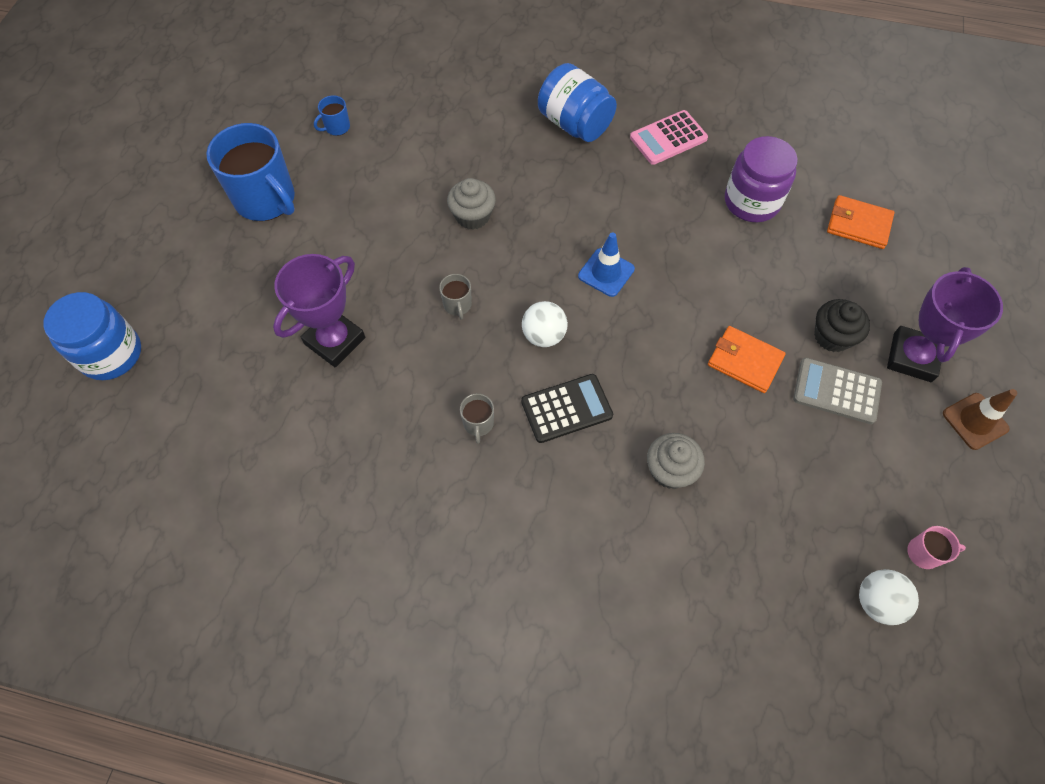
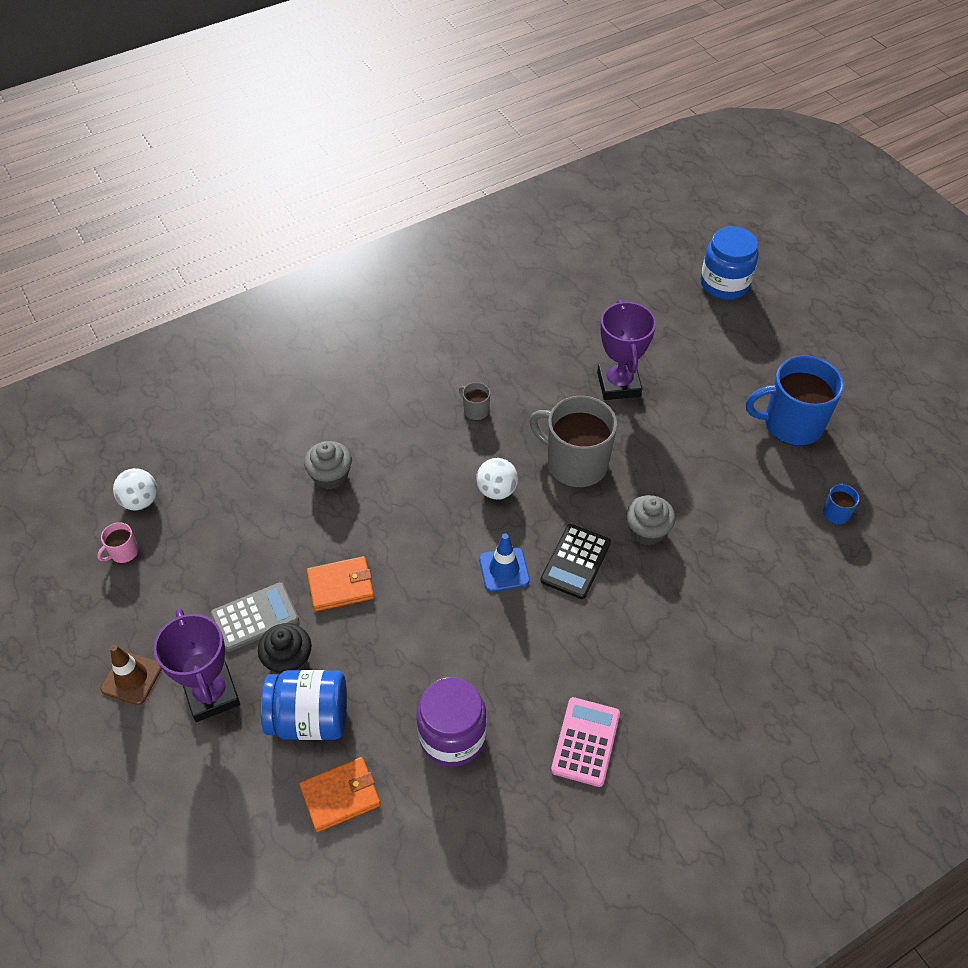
camera: 135 degrees right, 10 degrees down
grey mug [439,274,472,320] -> grey mug [529,396,617,488], size x2.32
black calculator [521,374,613,443] -> black calculator moved to [540,524,611,599]
blue jar [538,63,617,142] -> blue jar moved to [261,670,347,740]

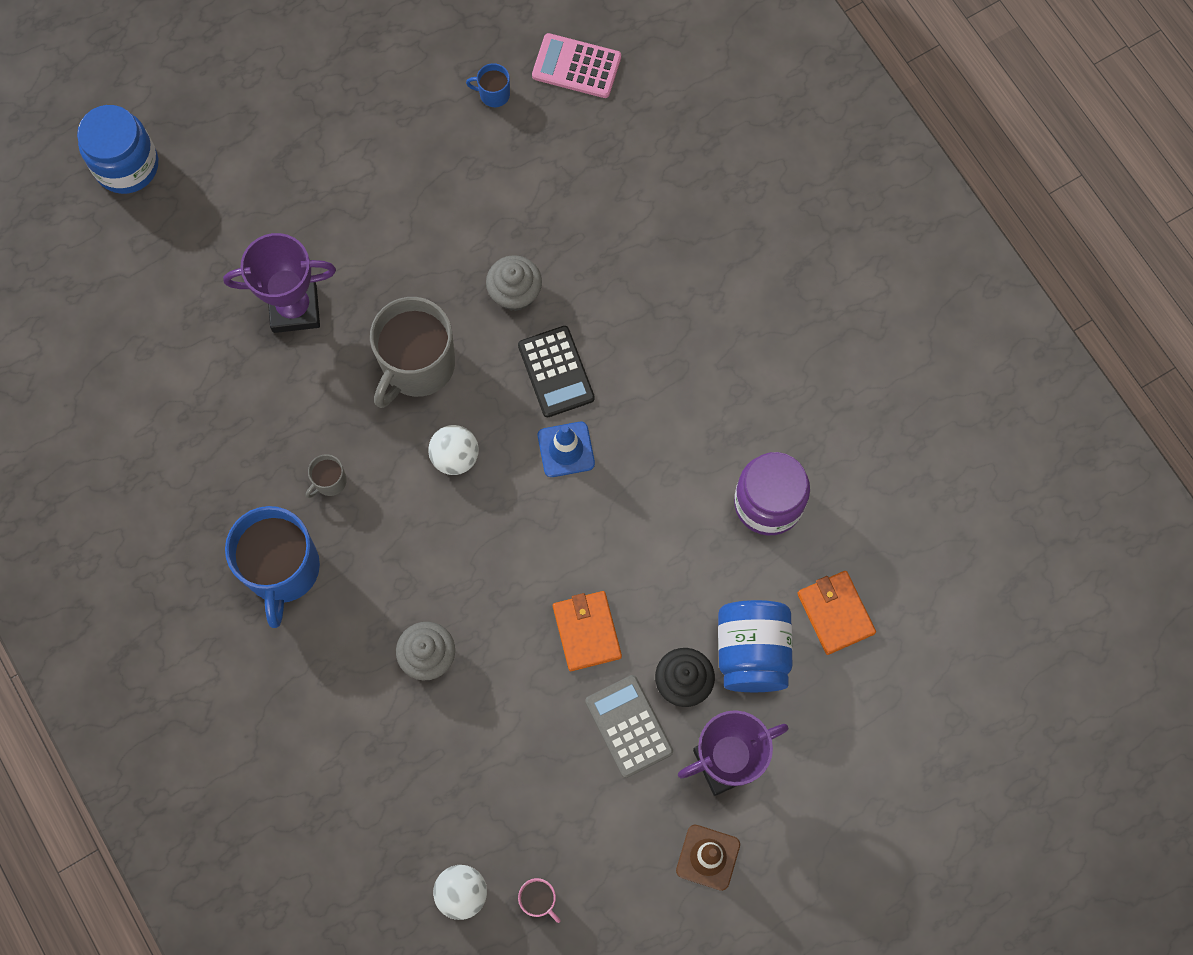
camera: 90 degrees left, 20 degrees up
black calculator [540,524,611,599] -> black calculator turned 45 degrees clockwise [518,326,595,417]
pink calculator [551,697,620,787] -> pink calculator moved to [532,33,621,98]
blue mug [746,356,844,446] -> blue mug moved to [225,506,320,628]

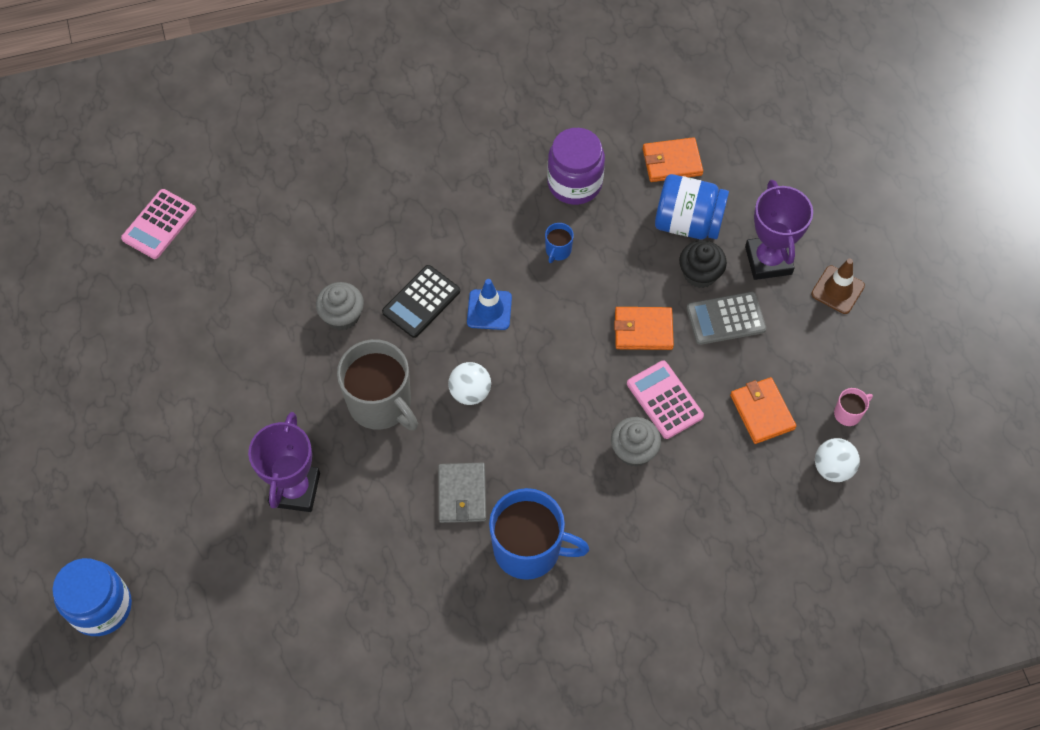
camera: 75 degrees left, 10 degrees down
grey mug [306,454,347,498] -> grey wallet [438,463,486,523]
blue mug [466,63,510,107] -> blue mug moved to [545,223,574,263]
black calculator [518,326,595,417] -> black calculator turned 135 degrees clockwise [382,265,460,338]
none -> pink calculator [627,361,704,439]
none -> orange wallet [730,377,796,444]

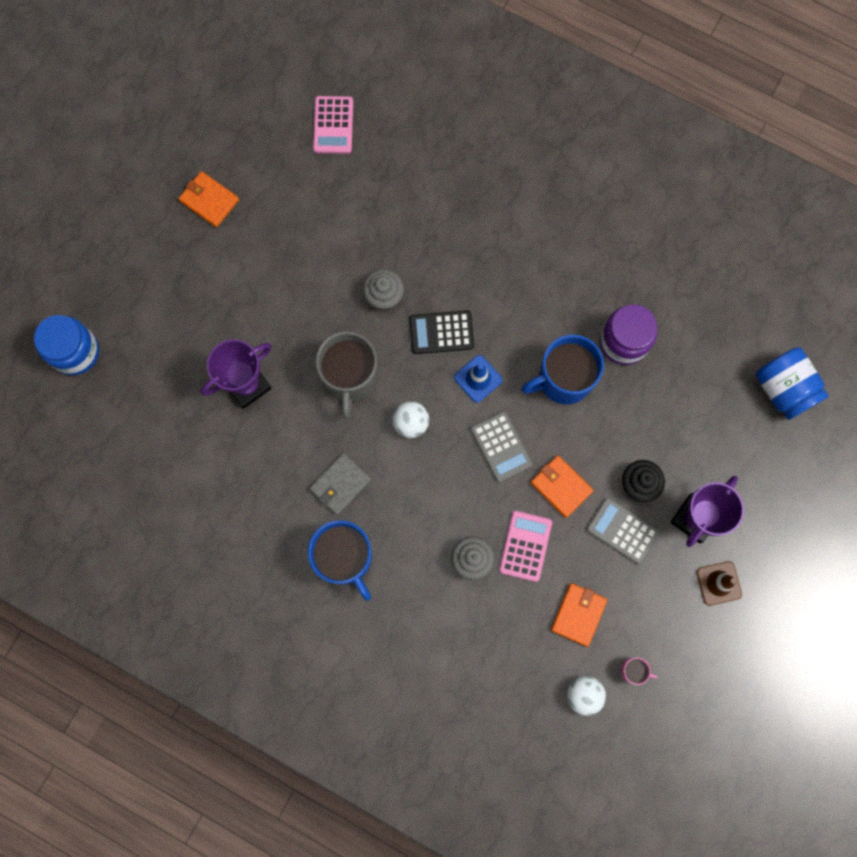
camera: 45 degrees right, 15 degrees up
pink calculator [121,189,196,259] -> pink calculator turned 75 degrees counterclockwise [313,96,353,154]
blue mug [545,223,574,263] -> blue mug [521,335,604,404], size x2.32
orange wallet [643,137,703,182] -> orange wallet moved to [179,171,239,227]
blue jar [655,174,729,239] -> blue jar moved to [756,347,829,420]
none -> grey calculator [471,411,533,483]

